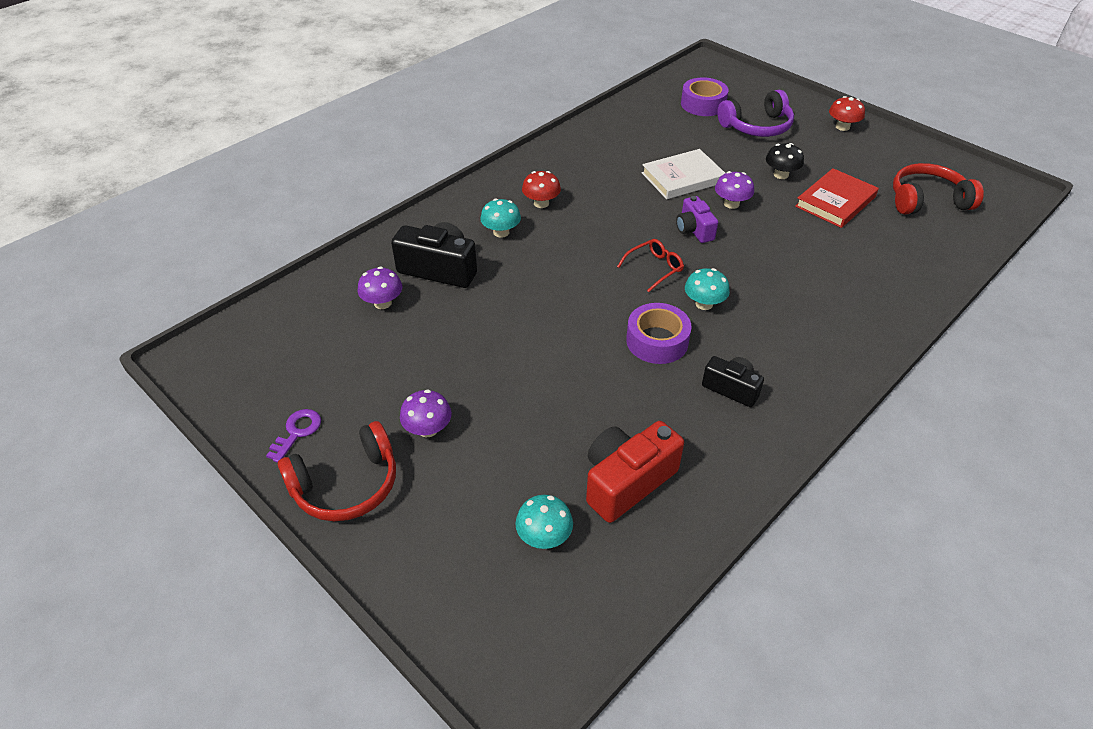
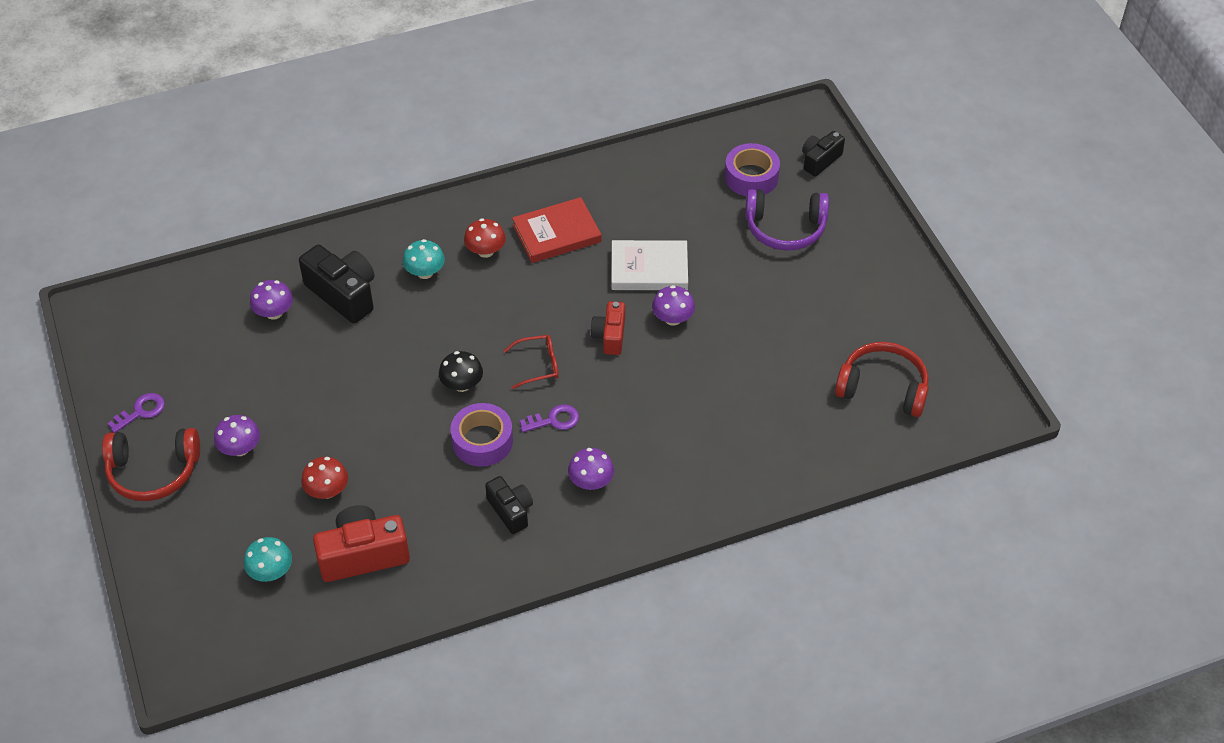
camera: 25 degrees right, 5 degrees up
purple camera [676,196,718,243] -> red camera [591,301,625,355]
turquoise mushroom [685,268,730,310] -> purple key [520,404,579,432]
black mushroom [766,143,804,179] -> black mushroom moved to [439,351,483,392]
red book [795,168,879,228] -> red book moved to [512,197,602,263]
red mushroom [829,96,865,131] -> red mushroom moved to [301,457,348,499]
none -> purple mushroom [568,448,614,490]
none -> black camera [802,131,845,176]

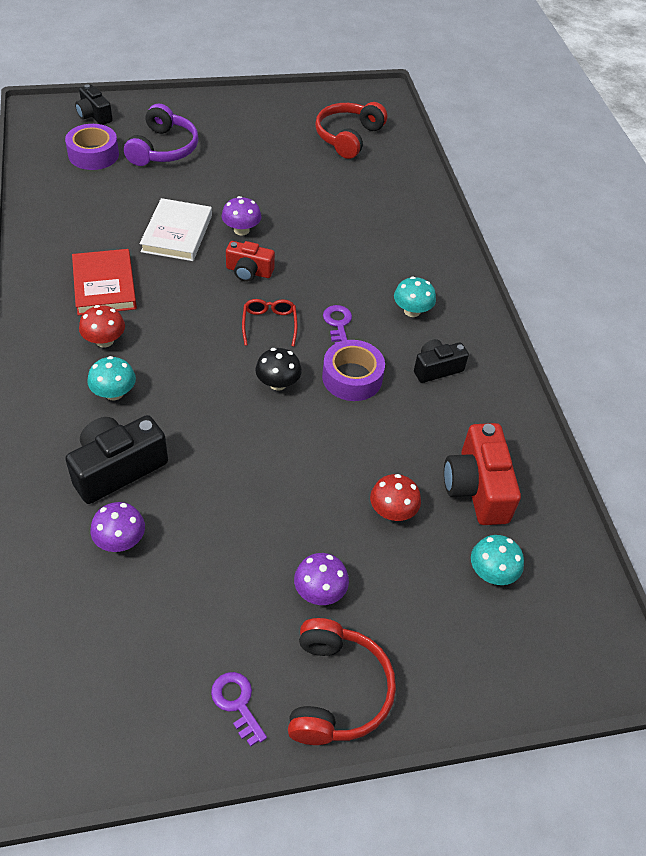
camera: 85 degrees left, 0 degrees up
purple mushroom [568,448,614,490] -> turquoise mushroom [394,277,436,317]

